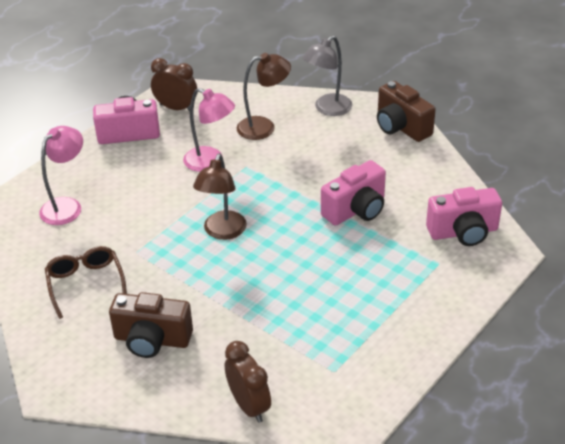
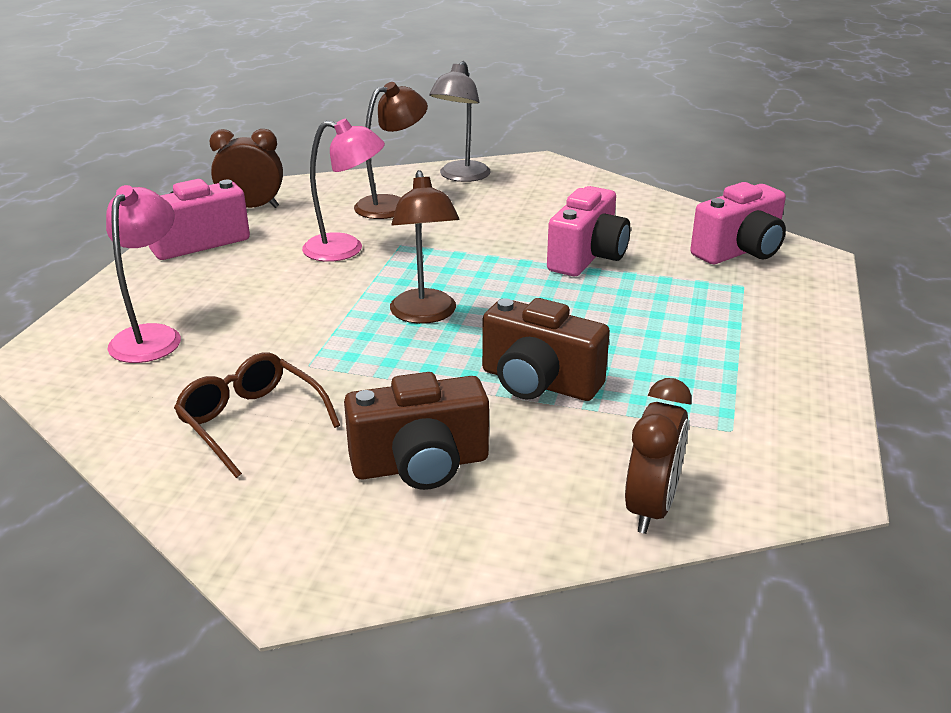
camera: 25 degrees left, 10 degrees down
brown clock [225,341,271,423] -> brown clock turned 75 degrees clockwise [625,378,692,534]
brown camera [377,81,436,142] -> brown camera moved to [482,298,610,401]

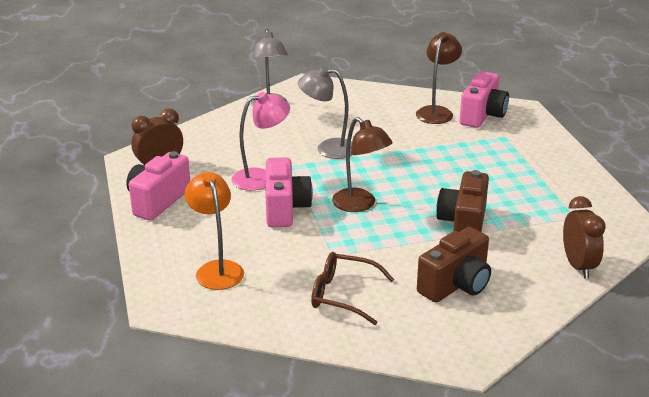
camera: 30 degrees left, 0 degrees up
pink lamp [106,185,181,363] -> orange lamp [185,172,244,290]
brown lamp [354,82,428,219] -> brown lamp moved to [416,32,462,124]
brown camera [482,298,610,401] -> brown camera turned 105 degrees clockwise [436,170,489,232]
pink camera [547,186,631,276] -> pink camera moved to [266,157,313,227]
none -> grey lamp [298,67,352,159]

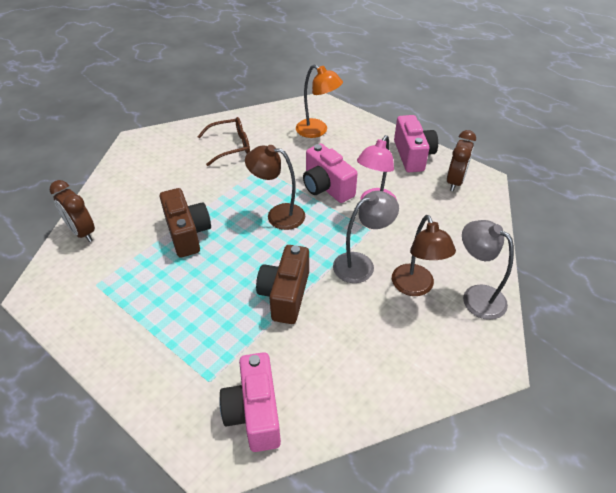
camera: 145 degrees right, 15 degrees up
brown lamp [416,32,462,124] -> brown lamp moved to [392,215,456,296]
brown camera [417,227,491,303] -> brown camera moved to [256,245,309,324]

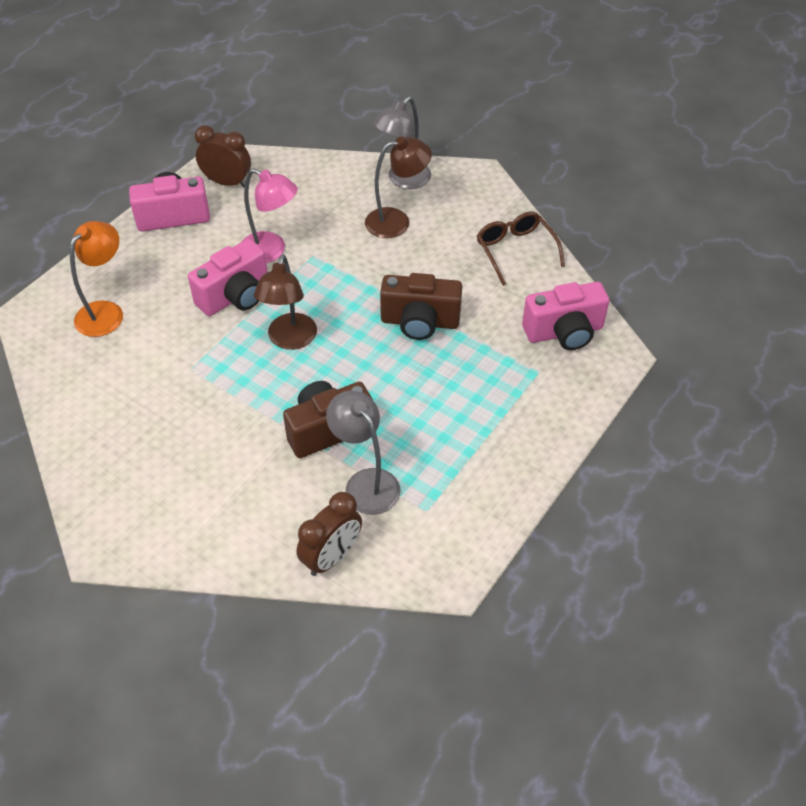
camera: 95 degrees left, 5 degrees up
brown glasses [197,117,250,166] -> brown glasses moved to [477,211,565,286]
grey lamp [333,191,399,283] -> grey lamp moved to [326,391,401,515]

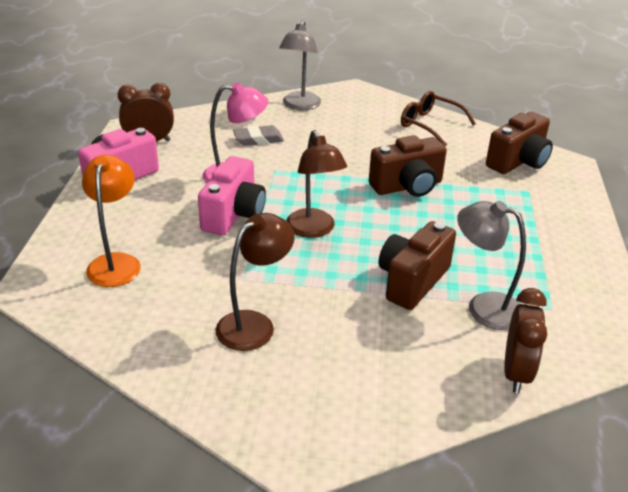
camera: 30 degrees left, 15 degrees down
brown lamp [365,137,432,238] -> brown lamp moved to [215,213,295,351]
pink camera [522,282,609,350] -> brown camera [486,112,553,174]
none -> grey eraser [233,125,284,146]

